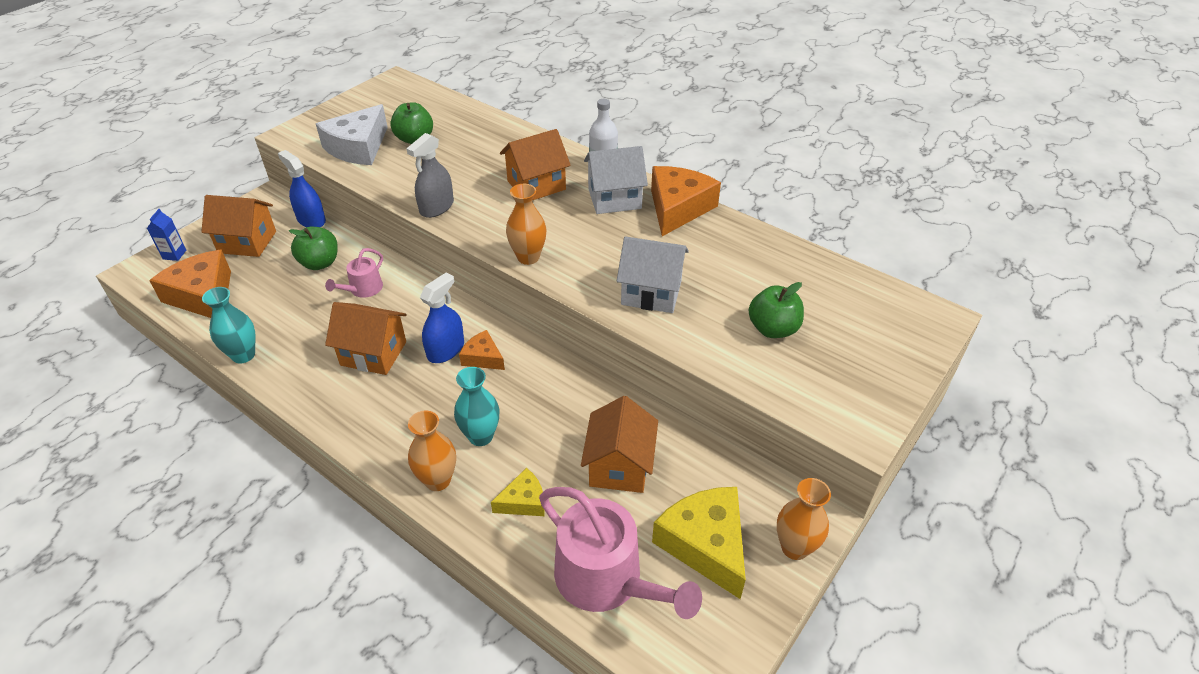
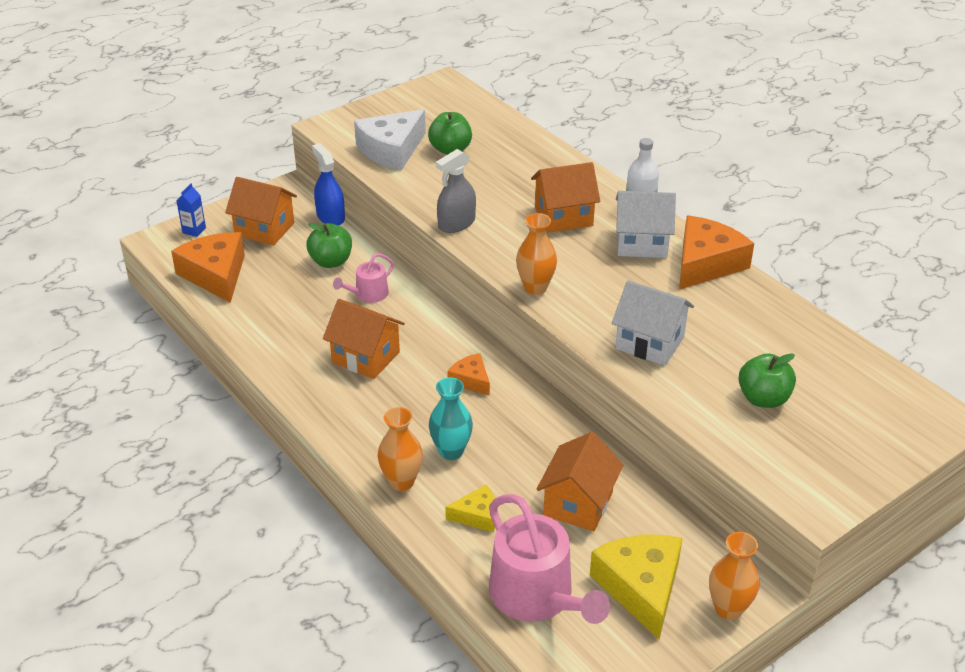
camera: 15 degrees right, 5 degrees down
turquoise vase [202,287,256,363] -> none
blue spray bottle [420,272,464,363] -> none

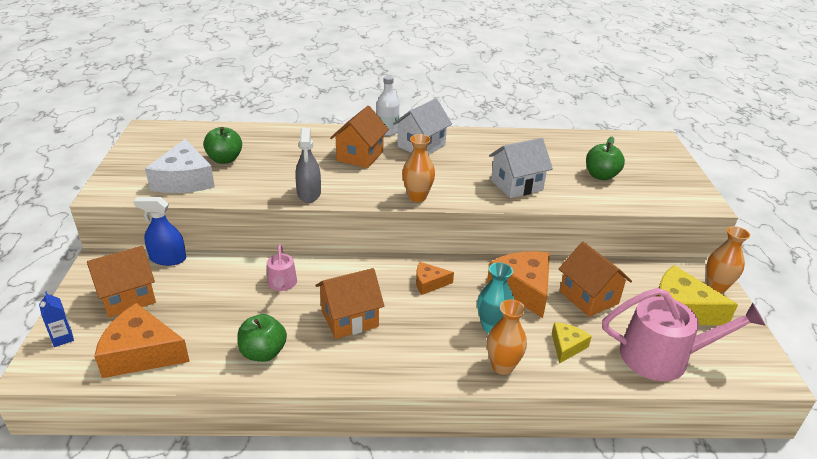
camera: 55 degrees left, 5 degrees down
green apple [306,223,352,268] -> green apple moved to [237,314,287,362]
orange cheese [679,216,754,289] -> orange cheese moved to [487,251,550,318]

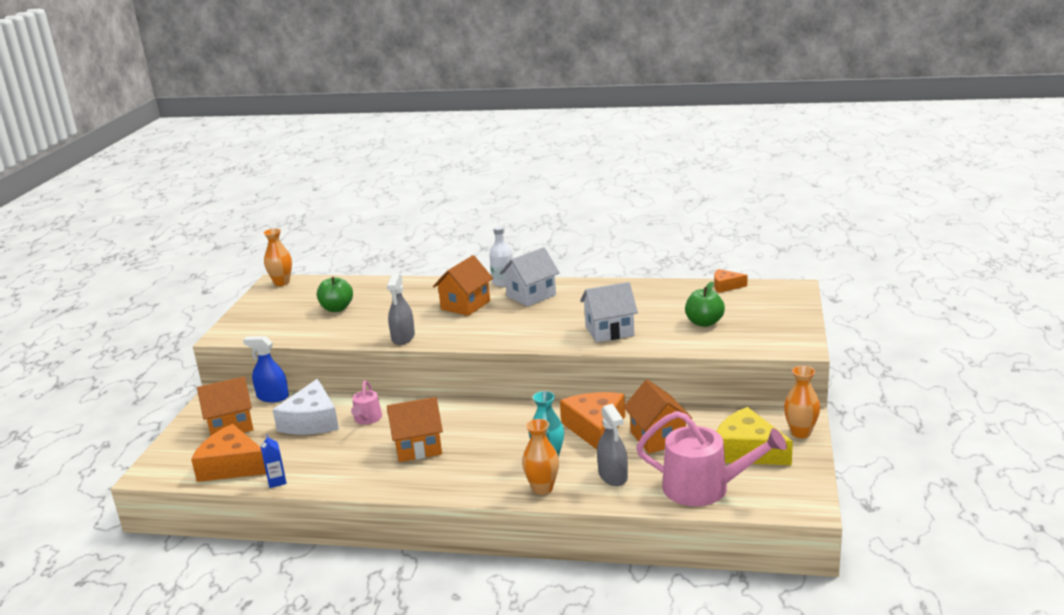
camera: 15 degrees right, 10 degrees down
blue carton [39,291,74,347] -> blue carton moved to [260,434,287,488]
white cheese [145,139,215,193] -> white cheese moved to [273,379,339,435]
green apple [237,314,287,362] -> none
orange vase [402,134,435,202] -> orange vase moved to [264,228,292,286]
orange cheese [416,262,454,295] -> orange cheese moved to [714,269,748,293]
yellow cheese [552,322,592,364] -> grey spray bottle [597,404,628,486]

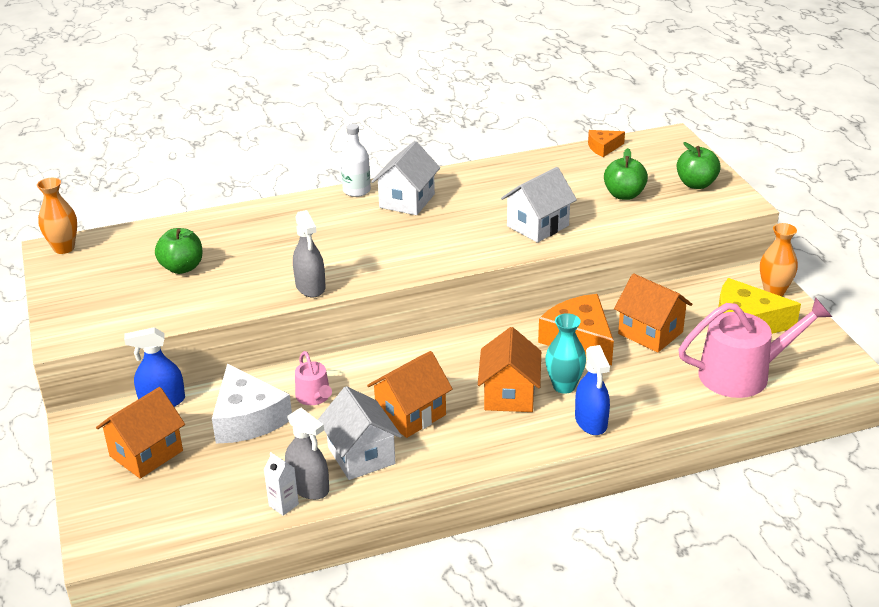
camera: 30 degrees left, 10 degrees up
orange cheese [191,424,266,482] -> none
blue carton [260,434,287,488] -> white carton [263,452,299,516]
orange house [433,255,493,316] -> orange house moved to [478,327,541,412]
orange vase [522,419,559,495] -> blue spray bottle [575,345,610,435]
grey spray bottle [597,404,628,486] -> grey spray bottle moved to [285,408,329,500]
none -> white house [318,386,402,480]
none -> green apple [677,142,721,189]

